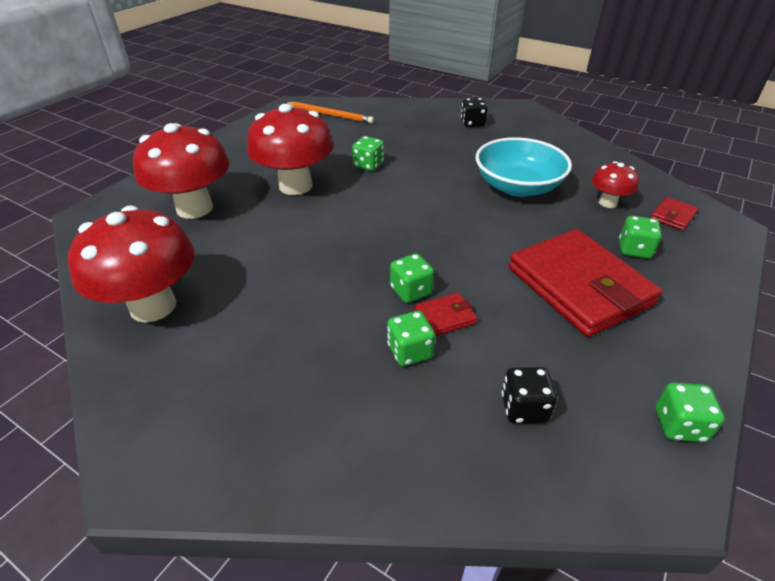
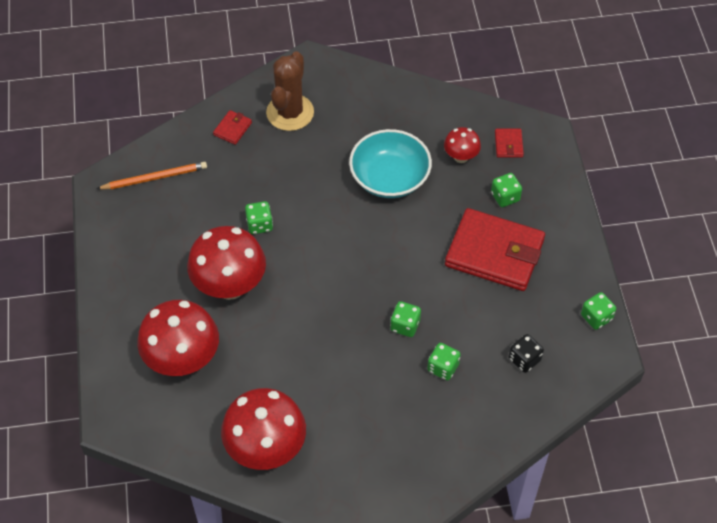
camera: 40 degrees left, 15 degrees up
red wallet [414,293,477,336] -> red wallet moved to [213,110,252,145]
black dice [461,98,488,127] -> brown cactus [266,51,314,131]

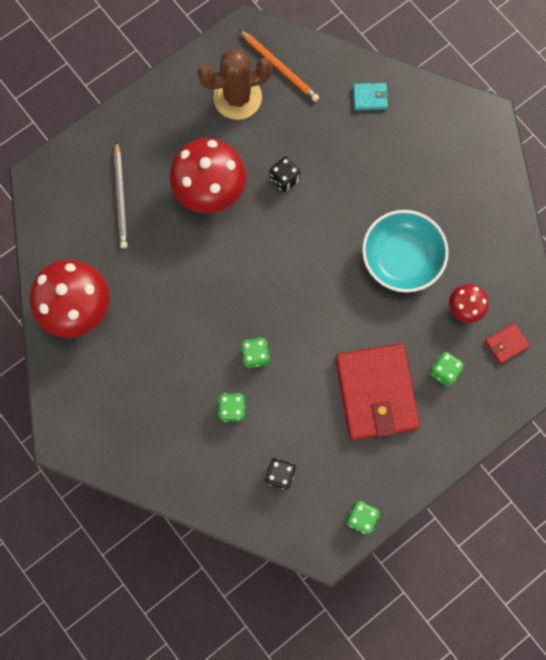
camera: 60 degrees right, 20 degrees up
red mushroom [137,300,219,376] -> grey pencil [114,141,127,248]
red wallet [213,110,252,145] -> turquoise wallet [353,83,388,110]
green dice [245,201,273,234] -> black dice [269,156,300,192]
brown cactus [266,51,314,131] -> brown cactus moved to [197,48,272,120]

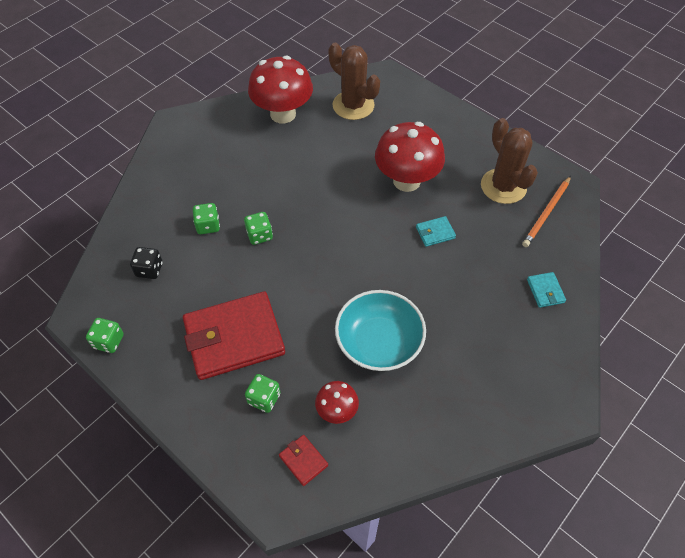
camera: 80 degrees right, 20 degrees down
grey pencil [114,141,127,248] -> none
black dice [269,156,300,192] -> turquoise wallet [416,216,456,247]
none -> brown cactus [328,43,380,120]

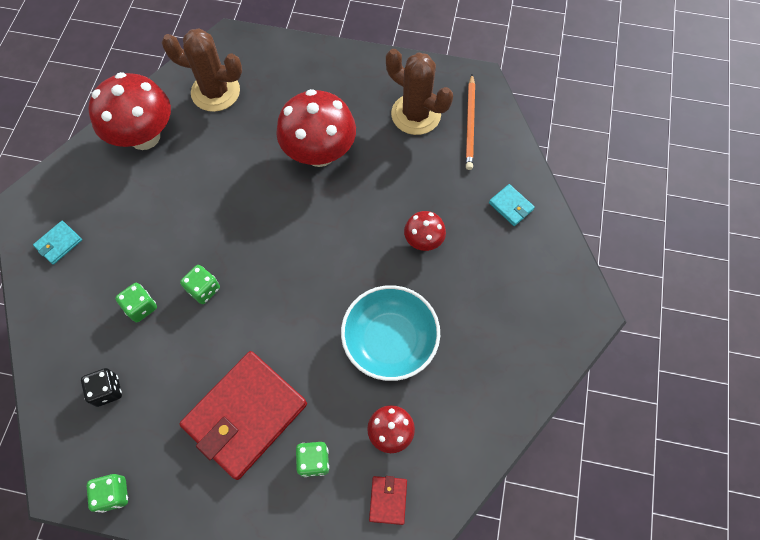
camera: 30 degrees left, 10 degrees up
red wallet [279,435,328,486] -> red wallet turned 75 degrees clockwise [369,476,407,525]
turquoise wallet [416,216,456,247] -> turquoise wallet moved to [33,221,82,265]
none -> red mushroom [404,211,446,251]

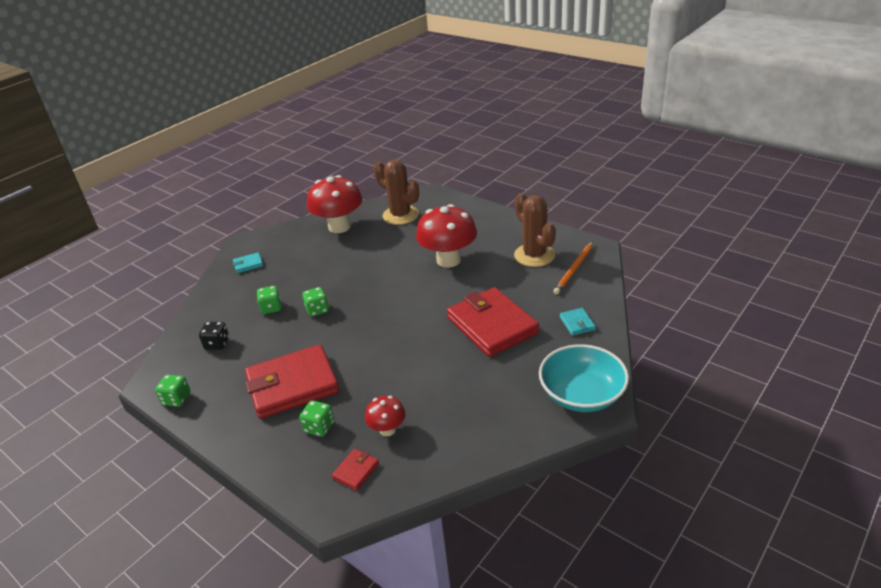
camera: 30 degrees right, 30 degrees down
turquoise bowl [341,285,440,381] -> turquoise bowl moved to [539,344,629,412]
red mushroom [404,211,446,251] -> red wallet [447,287,539,357]

